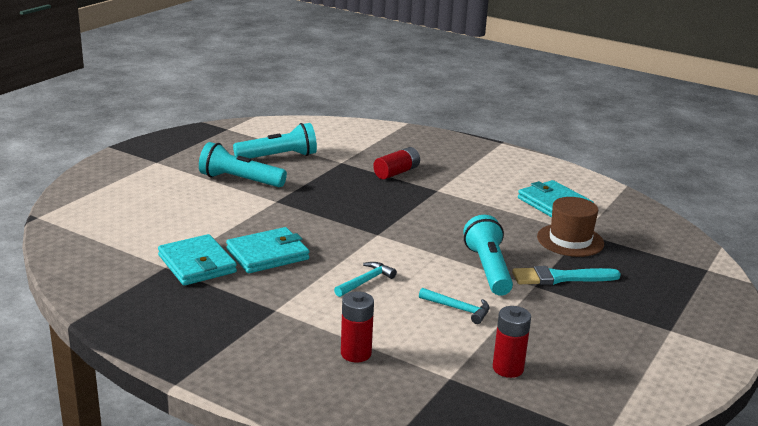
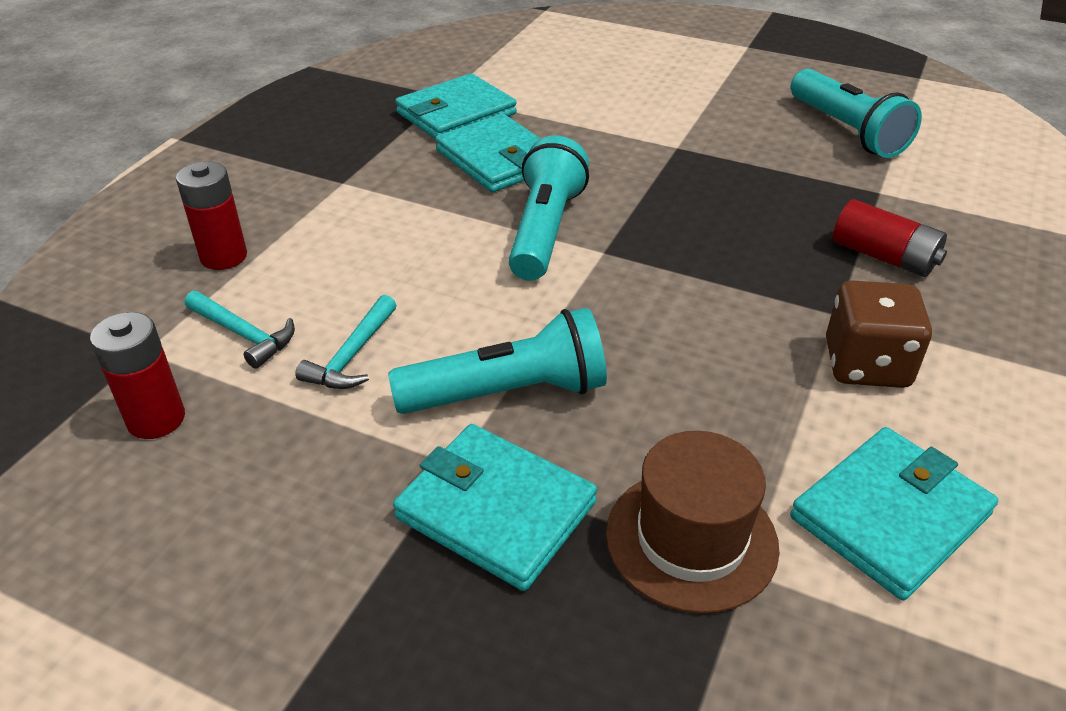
camera: 85 degrees right, 15 degrees up
turquoise flashlight [199,142,287,187] -> turquoise flashlight moved to [509,136,589,281]
turquoise hammer [334,262,397,297] -> turquoise hammer moved to [185,291,295,369]
turquoise brush [512,266,621,285] -> turquoise wallet [393,424,597,591]
none -> brown dice [826,280,932,388]

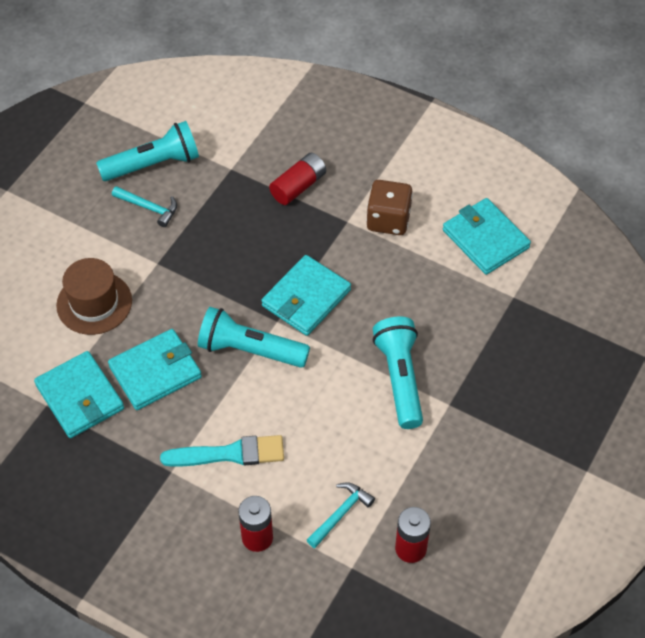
camera: 85 degrees left, 15 degrees up
turquoise hammer [295,295,397,389] -> turquoise hammer moved to [112,186,177,227]
turquoise wallet [393,424,597,591] -> turquoise wallet moved to [261,255,351,336]
brown hat [606,431,779,614] -> brown hat moved to [56,258,132,335]
none -> turquoise brush [160,435,284,467]

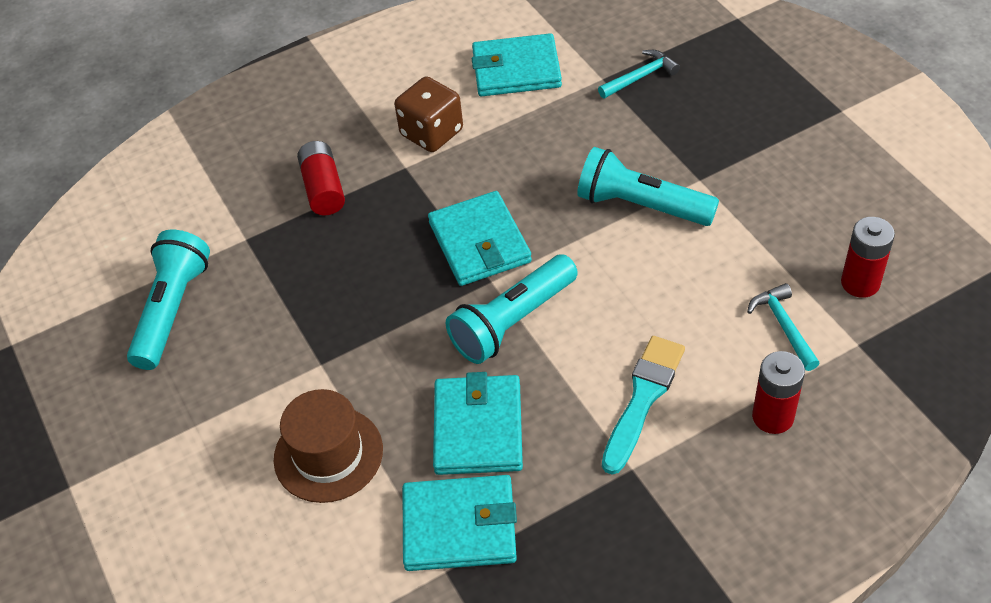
camera: 55 degrees left, 5 degrees down
turquoise hammer [112,186,177,227] -> turquoise hammer moved to [598,50,680,98]

